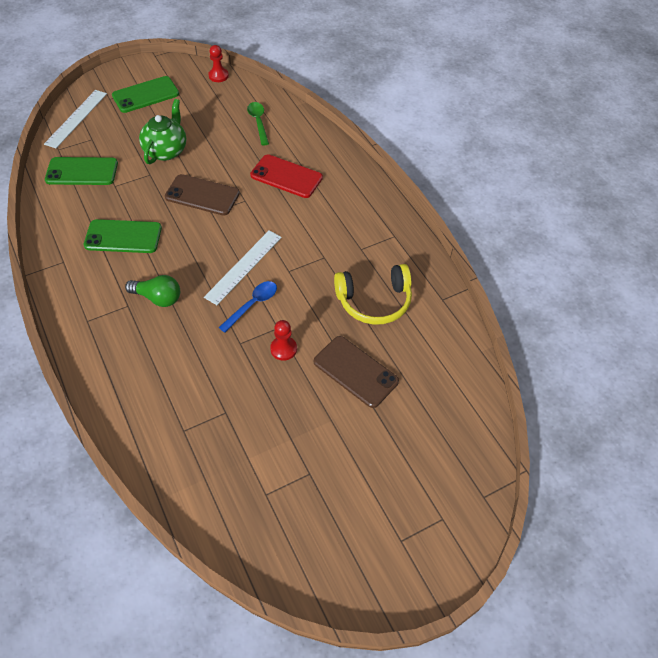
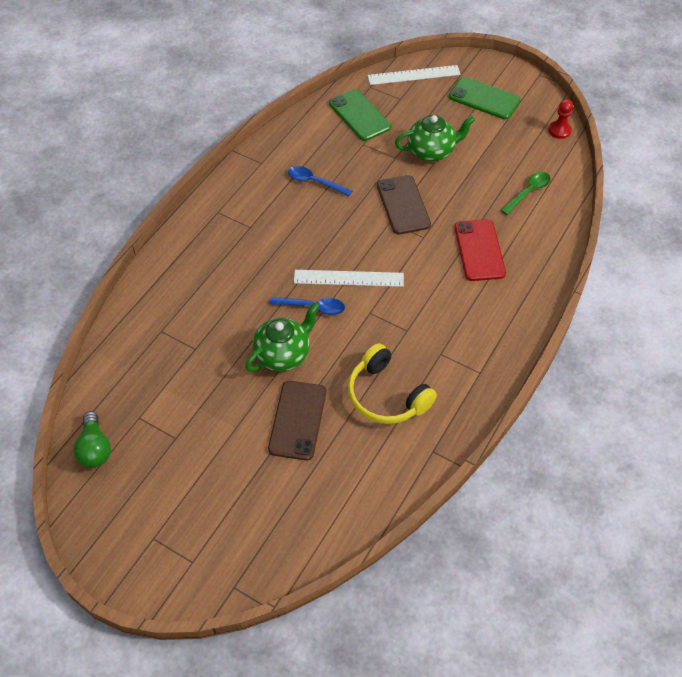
camera: 60 degrees right, 0 degrees up
green phone [84,219,162,253] -> blue spoon [288,166,352,196]
green light bulb [125,275,180,307] -> green light bulb moved to [73,411,111,468]
red pawn [270,320,297,361] -> green teapot [245,302,319,372]

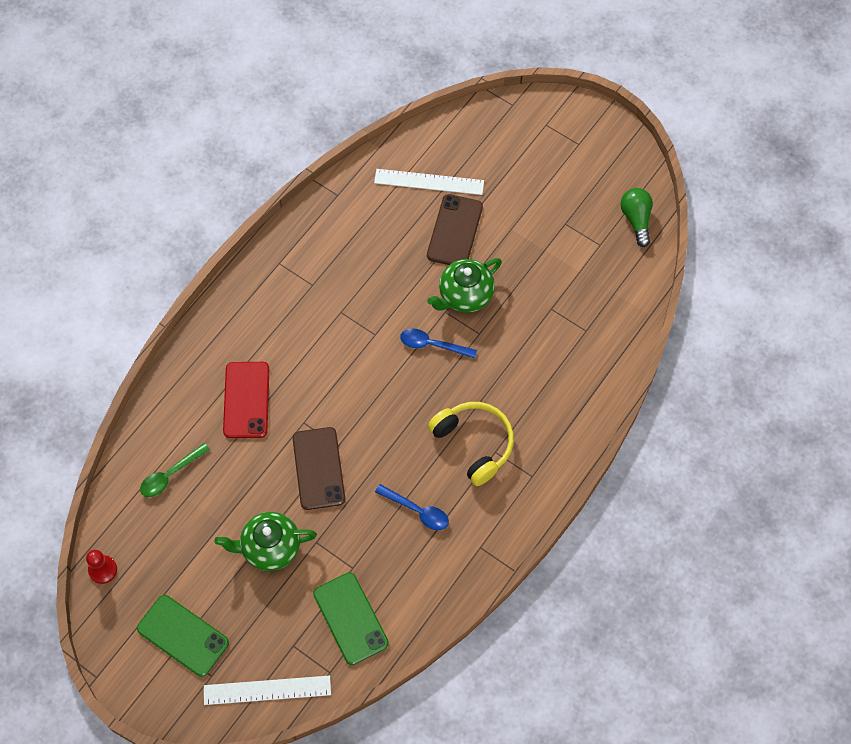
camera: 175 degrees left, 10 degrees up
white ruler [294,270,404,287] -> white ruler moved to [374,169,484,195]
yellow headphones [348,343,437,424] -> yellow headphones moved to [428,402,514,486]

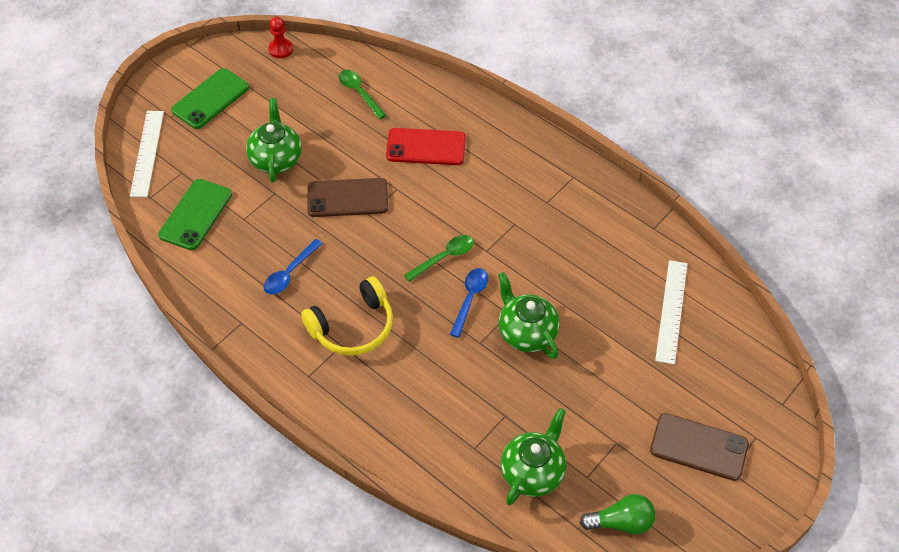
camera: 95 degrees right, 10 degrees down
green phone [313,572,389,665] -> green phone turned 45 degrees counterclockwise [158,179,232,250]
brown phone [427,194,483,265] -> brown phone moved to [650,413,749,481]
none -> green spoon [404,235,474,282]
none -> green teapot [501,408,566,506]

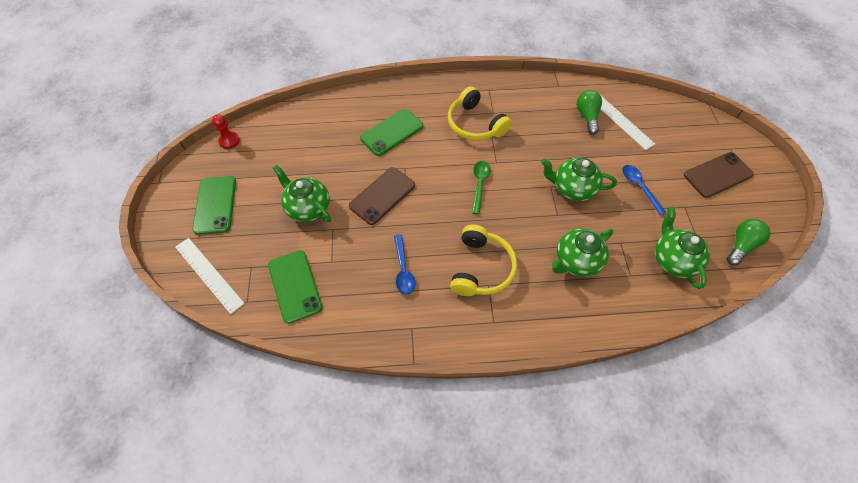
camera: 45 degrees left, 5 degrees up
green spoon [339,70,386,119] -> none
red phone [386,128,466,165] -> green phone [360,109,424,156]
blue spoon [450,268,488,338] -> blue spoon moved to [622,165,667,216]
none -> yellow headphones [448,86,512,140]
none -> green teapot [552,228,614,277]
none -> green light bulb [576,90,602,135]

